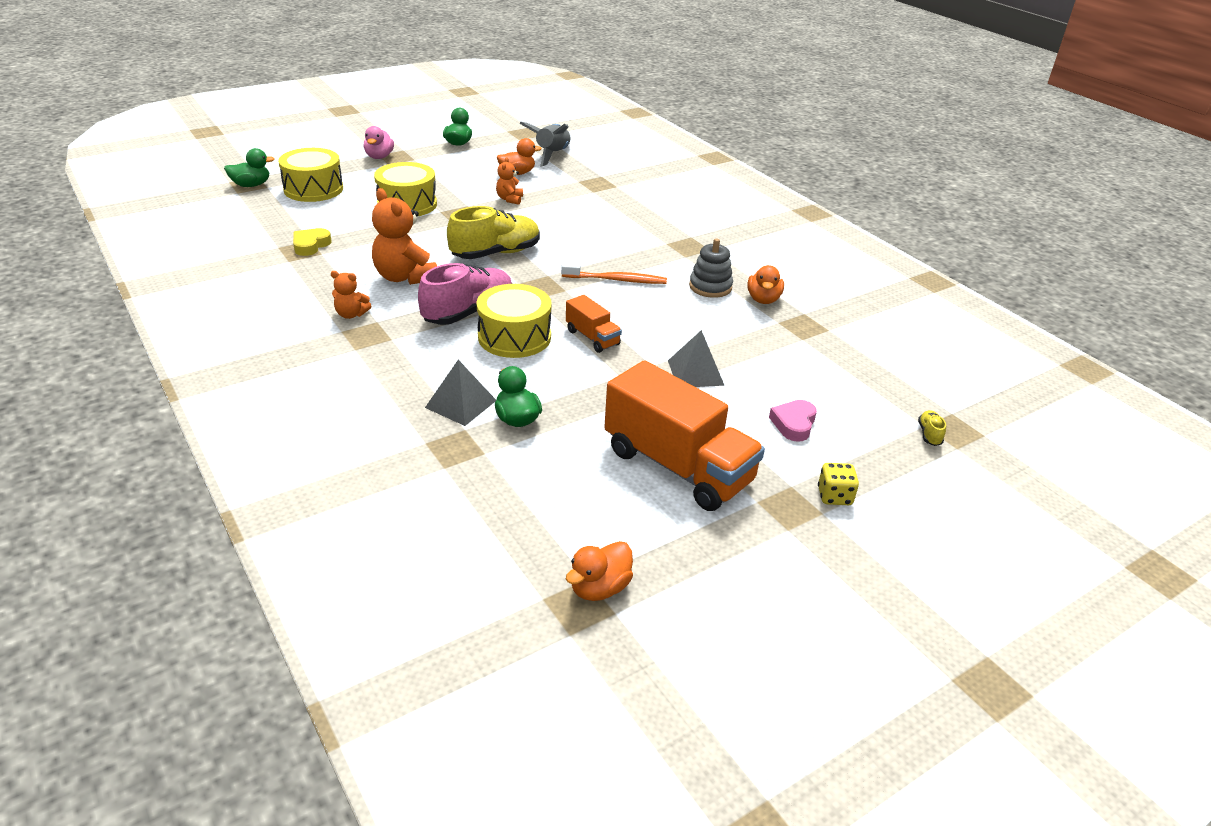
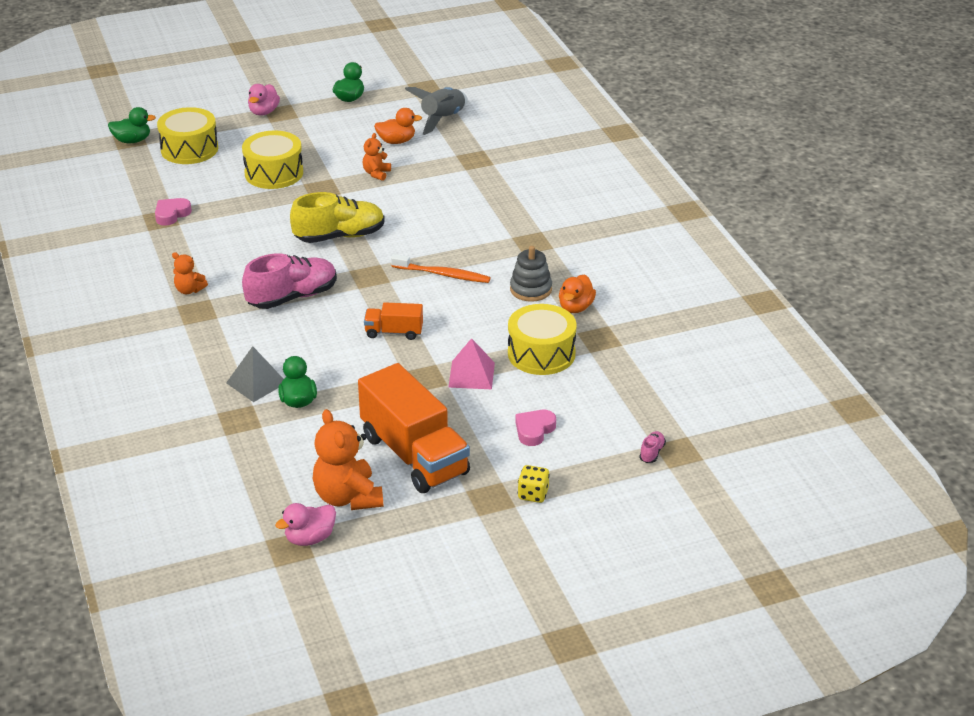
camera: 15 degrees right, 0 degrees up
yellow heart [293,228,332,256] -> pink heart [155,198,192,226]
orange teddy bear [372,188,437,285] -> orange teddy bear moved to [313,409,383,510]
yellow drum [477,284,552,358] -> yellow drum moved to [508,304,577,375]
orange truck [566,295,622,353] -> orange truck turned 120 degrees clockwise [364,302,423,340]
orange duck [566,541,633,601] -> pink duck [275,503,336,546]
grey pyramid [668,330,725,387] -> pink pyramid [448,338,495,389]
yellow shoe [918,410,946,446] -> pink shoe [639,431,666,463]

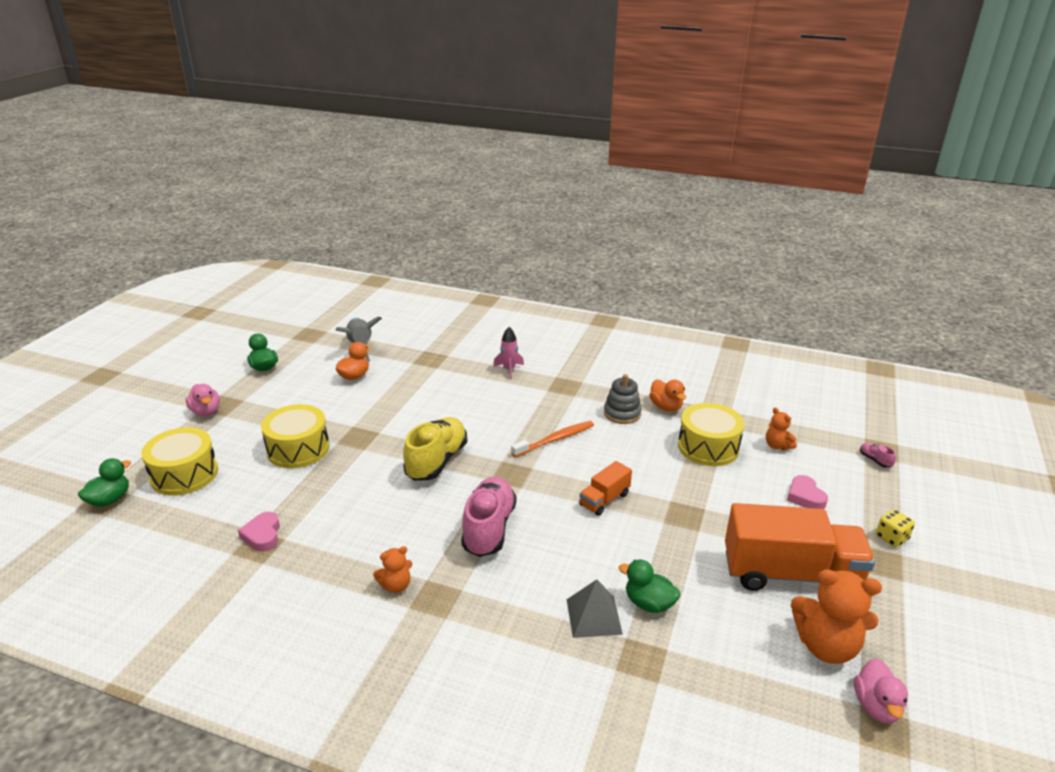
camera: 50 degrees left, 5 degrees down
orange teddy bear [363,133,391,181] -> orange teddy bear moved to [766,408,797,450]
pink pyramid [448,338,495,389] -> none
none -> pink rocket [493,327,524,380]

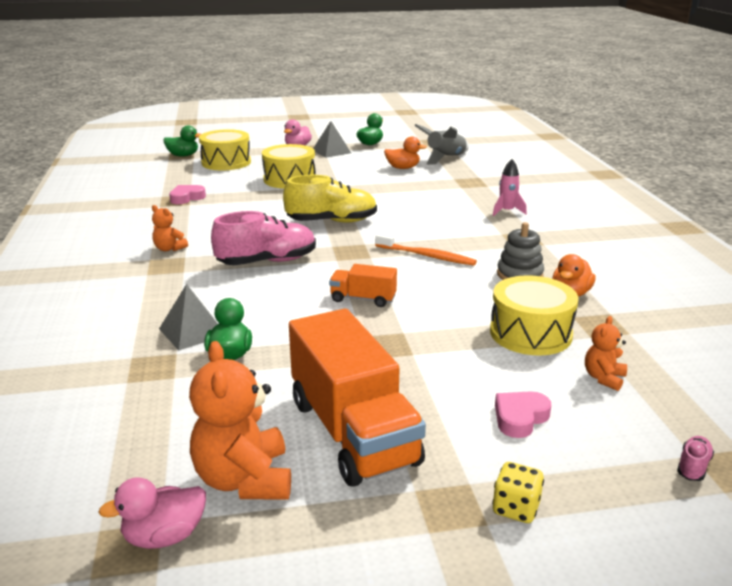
camera: 60 degrees right, 5 degrees down
none -> grey pyramid [313,121,351,158]

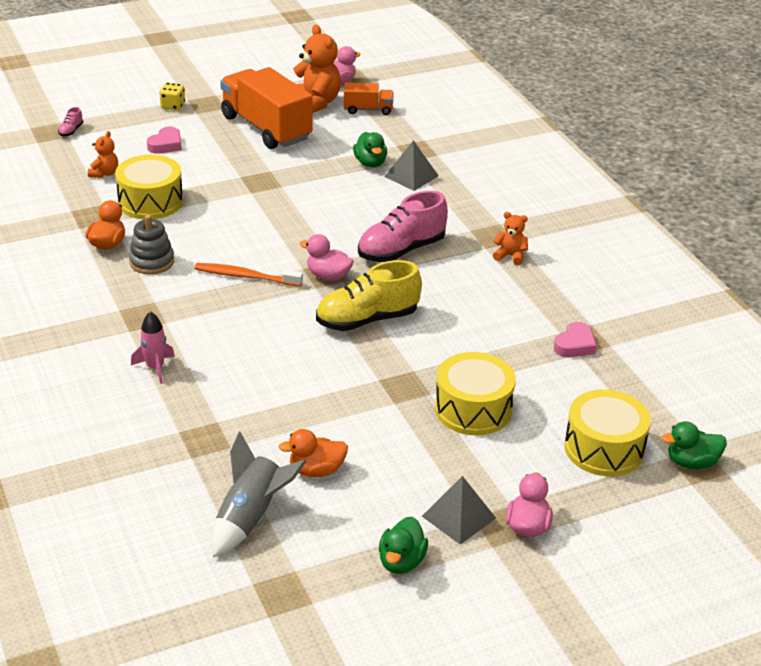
camera: 165 degrees right, 10 degrees up
orange truck [329,264,397,307] -> orange truck moved to [344,82,393,115]
none -> pink duck [300,234,354,281]

